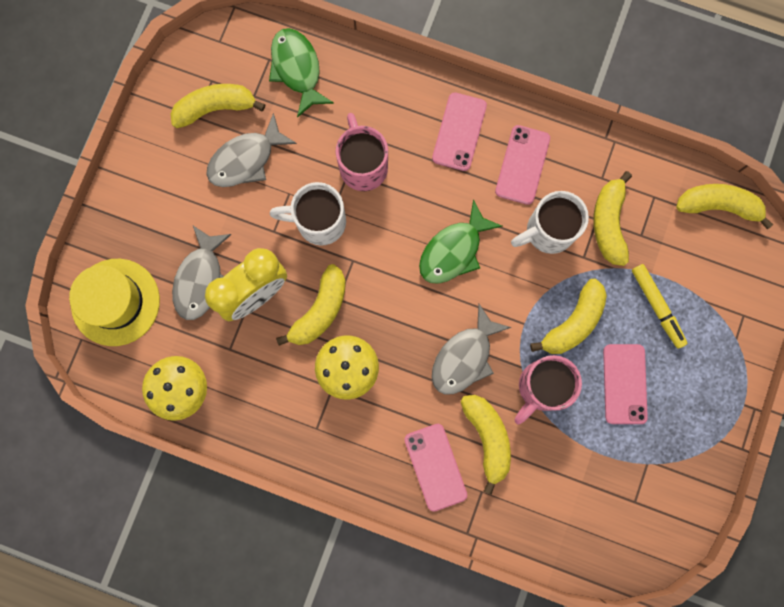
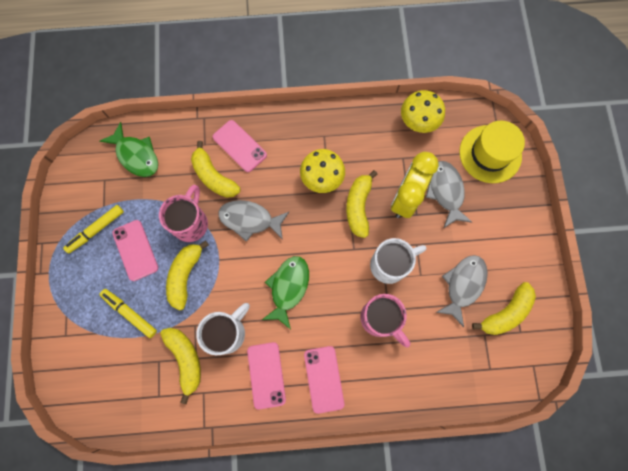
camera: 155 degrees right, 5 degrees down
green fish [269,28,334,118] -> green fish moved to [100,122,158,177]
grey fish [432,303,512,395] -> grey fish turned 90 degrees counterclockwise [218,200,289,242]
yellow banana [676,184,773,230] -> none
none -> yellow marker [63,205,124,253]

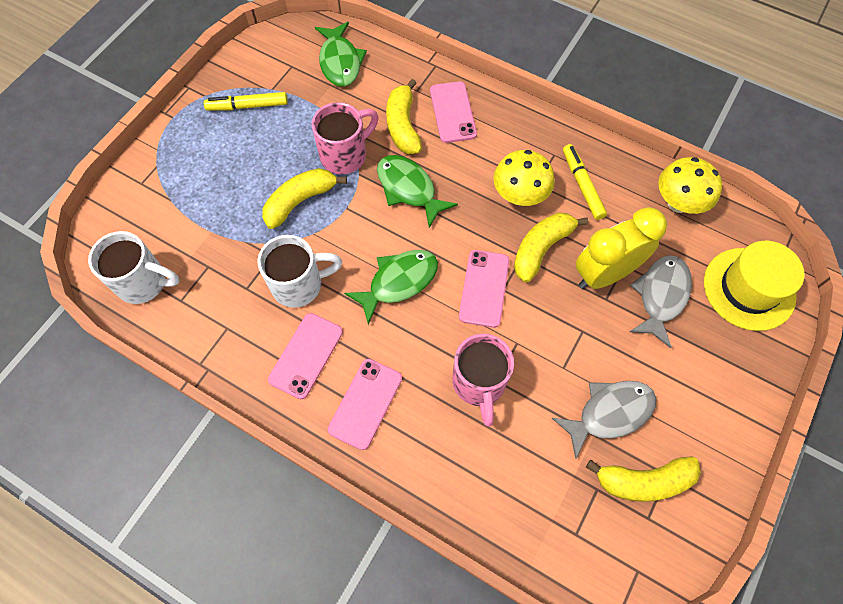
camera: 35 degrees right, 10 degrees down
yellow marker [99,289,157,338] -> yellow marker moved to [563,144,607,220]
pink phone [112,220,158,281] -> pink phone moved to [459,250,509,328]
yellow banana [160,328,201,404] -> none
grey fish [218,200,289,242] -> green fish [377,155,458,228]
white mug [370,238,426,284] -> white mug moved to [88,231,180,304]

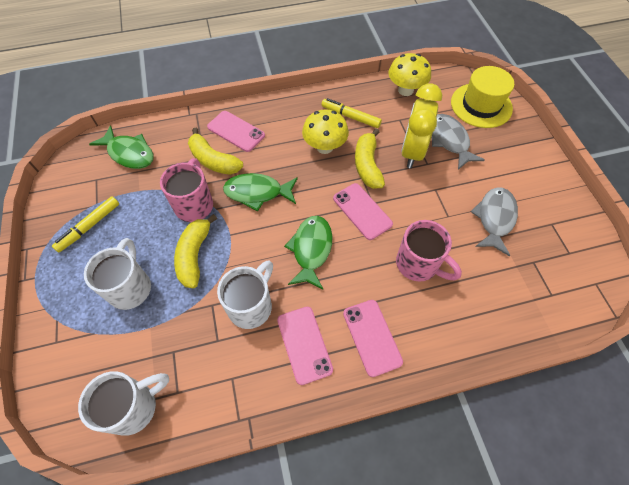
camera: 45 degrees left, 5 degrees down
yellow banana [586,456,701,502] -> none
none -> white mug [84,238,151,310]

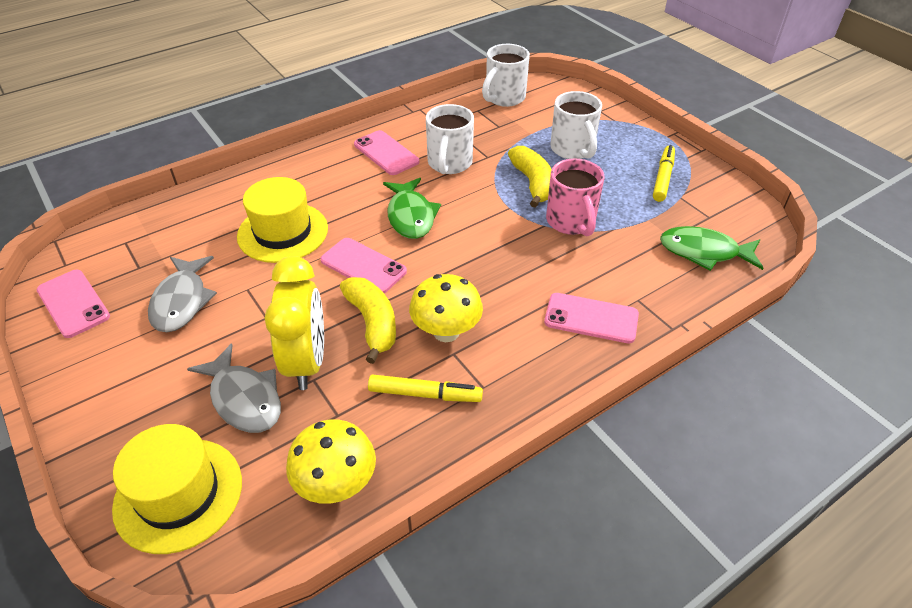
camera: 160 degrees right, 15 degrees down
yellow banana [188,128,243,175] -> none
green fish [223,173,298,211] -> none
pink phone [343,300,403,377] -> pink phone moved to [36,270,110,338]
pink mug [396,220,462,282] -> yellow hat [237,177,328,263]

